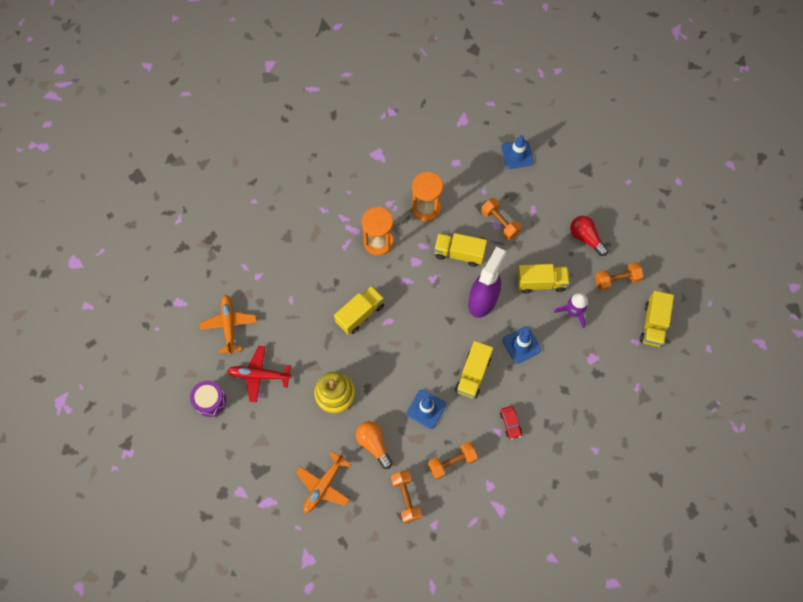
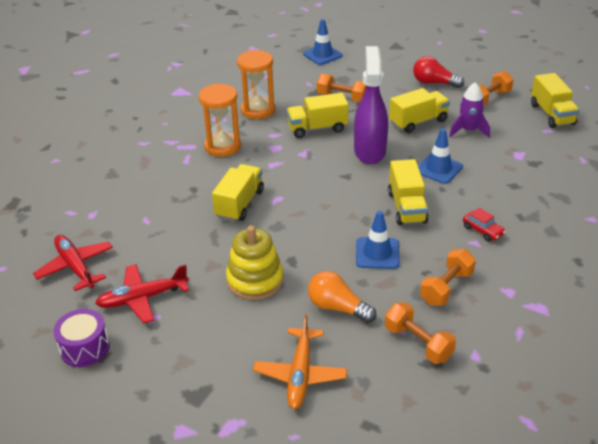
camera: 25 degrees left, 30 degrees down
orange plane [199,295,257,355] -> red plane [33,235,113,291]

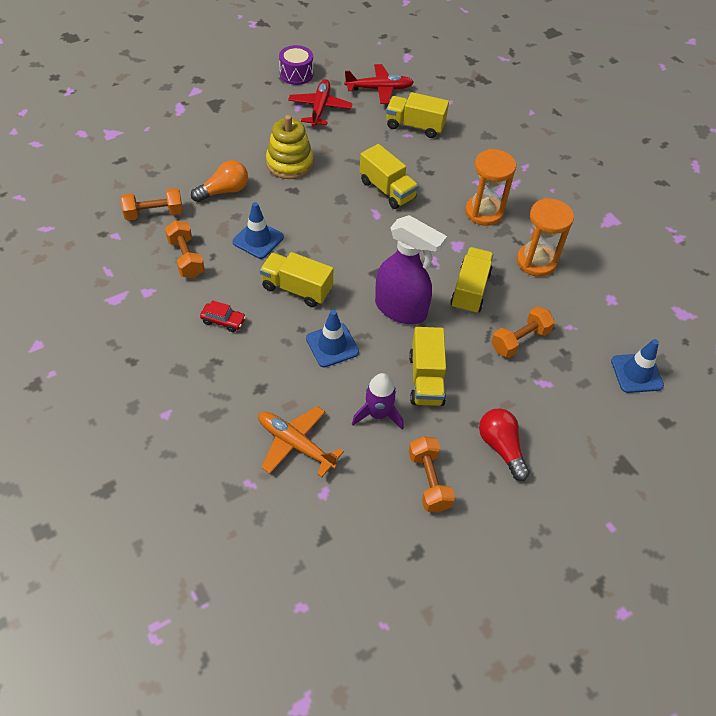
camera: 115 degrees right, 15 degrees up
orange plane [253,314,347,409] -> orange plane moved to [258,406,344,477]
red light bulb [413,56,464,88] -> red light bulb turned 75 degrees counterclockwise [479,408,530,481]
red car [463,208,506,242] -> red car turned 150 degrees counterclockwise [200,300,246,332]
yellow truck [531,73,580,128] -> yellow truck moved to [386,92,449,138]

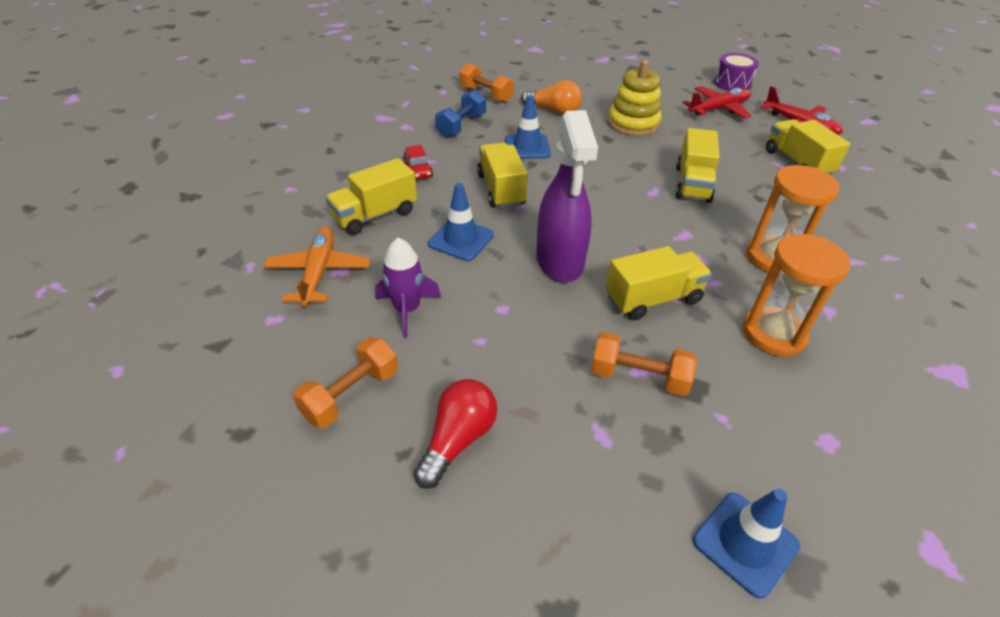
camera: 55 degrees right, 10 degrees down
orange dumbbell [165,220,205,278] -> blue dumbbell [435,89,486,138]
yellow truck [409,327,446,406] -> yellow truck moved to [325,158,417,235]

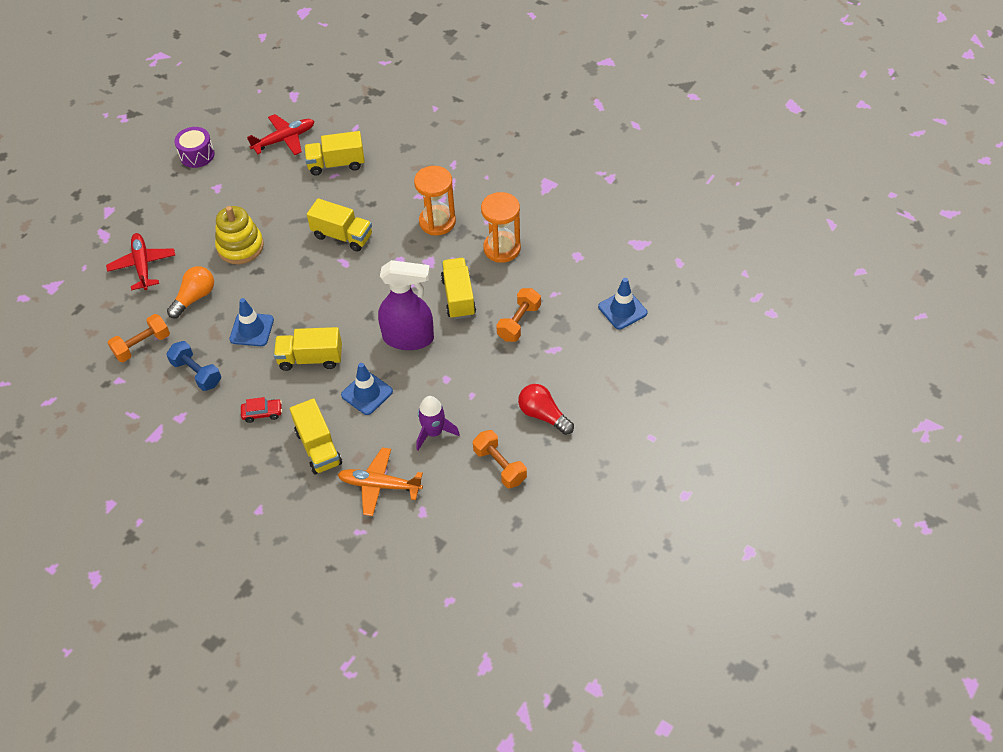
camera: 75 degrees left, 10 degrees up
red plane [682,86,752,119] -> red plane moved to [106,233,175,290]

